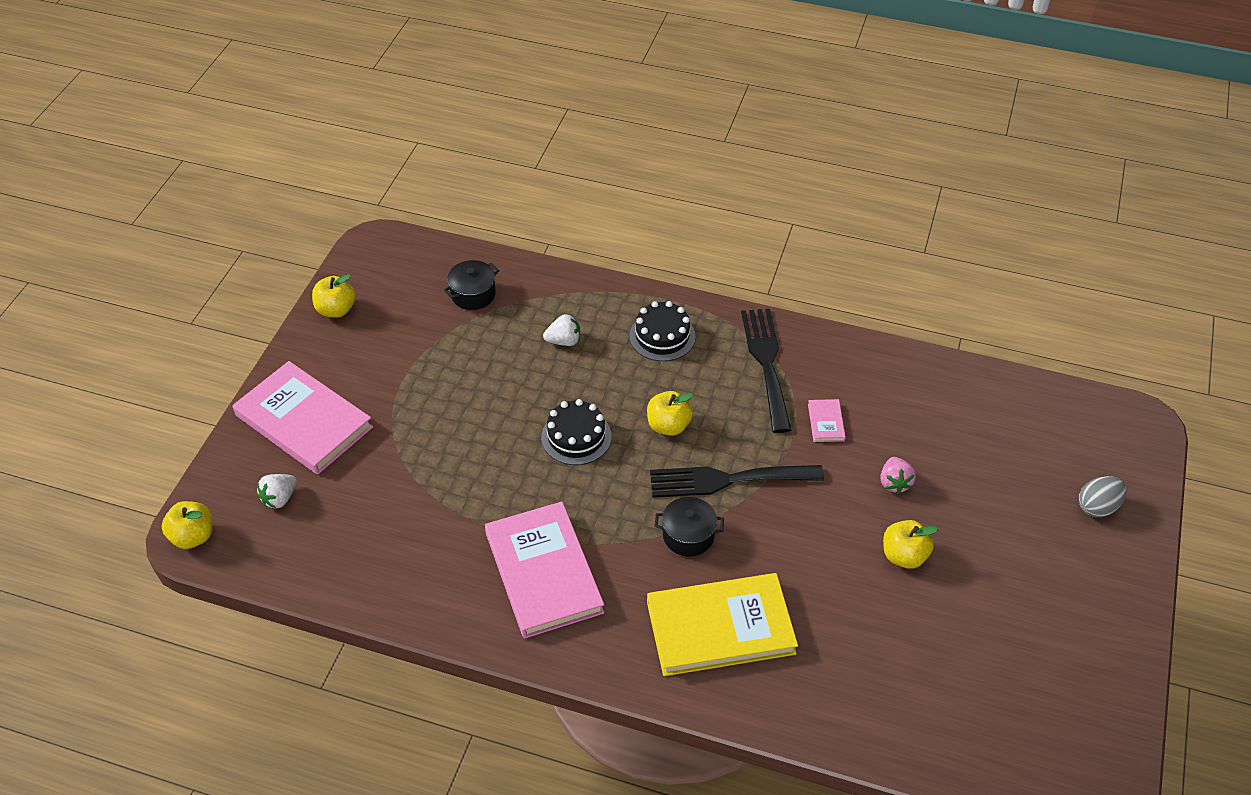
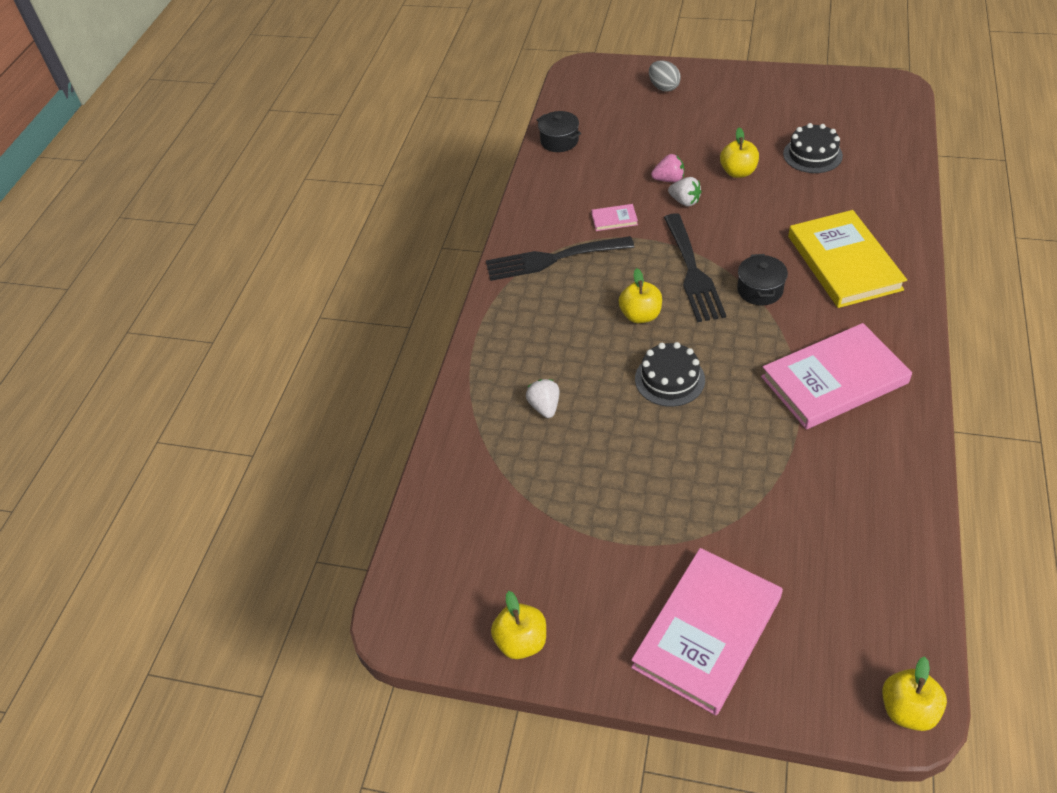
camera: 90 degrees left, 0 degrees up
white strawberry [257,474,297,509] -> white strawberry moved to [668,177,702,207]
black pot [444,260,499,310] -> black pot moved to [537,111,581,152]
black cake [629,301,696,361] -> black cake moved to [783,123,843,173]

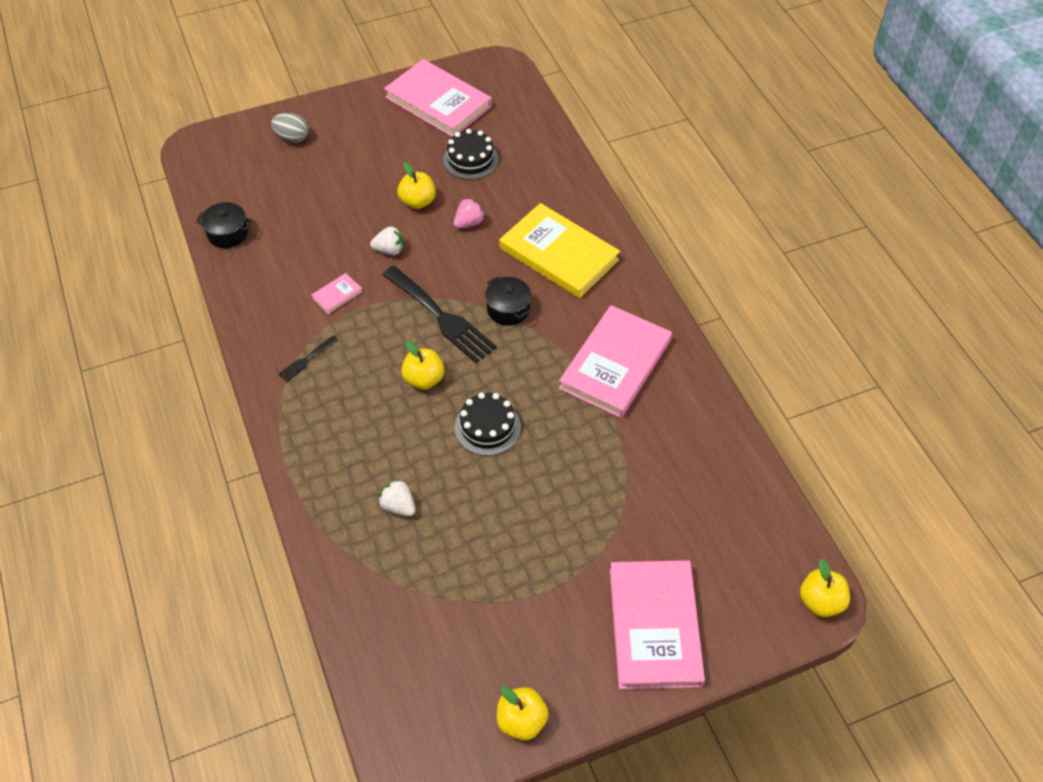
camera: 40 degrees left, 5 degrees up
black fork [486,236,635,281] -> black fork [278,335,338,382], size x0.45
pink strawberry [651,154,684,182] -> pink strawberry moved to [454,198,485,229]
none -> pink book [384,59,492,137]

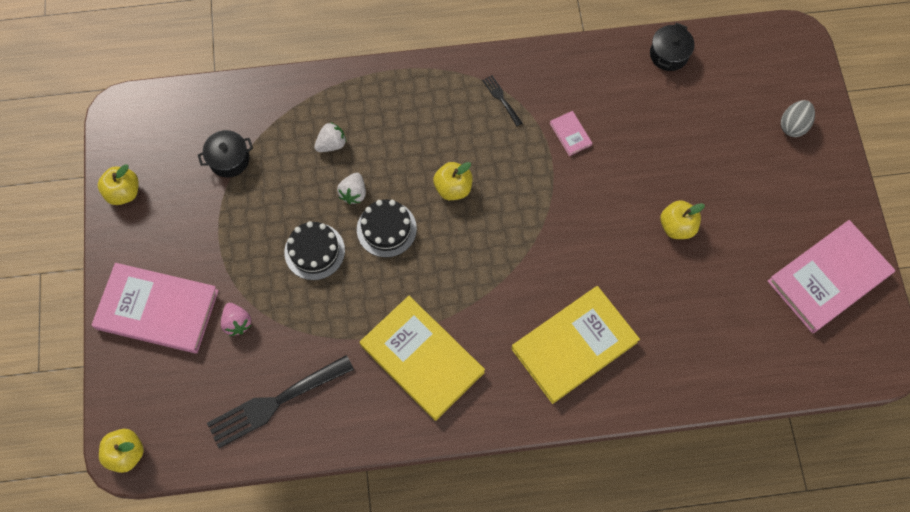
camera: 105 degrees right, 15 degrees up
white strawberry [370,226,404,255] -> white strawberry moved to [337,173,366,204]
black fork [382,266,497,363] -> black fork moved to [207,355,354,448]
black cake [443,129,499,180] -> black cake moved to [284,221,345,280]
pink strawberry [454,198,485,229] -> pink strawberry moved to [221,303,251,336]
black pot [485,276,531,326] -> black pot moved to [198,130,253,177]
pink book [559,305,672,418] -> yellow book [360,296,485,421]

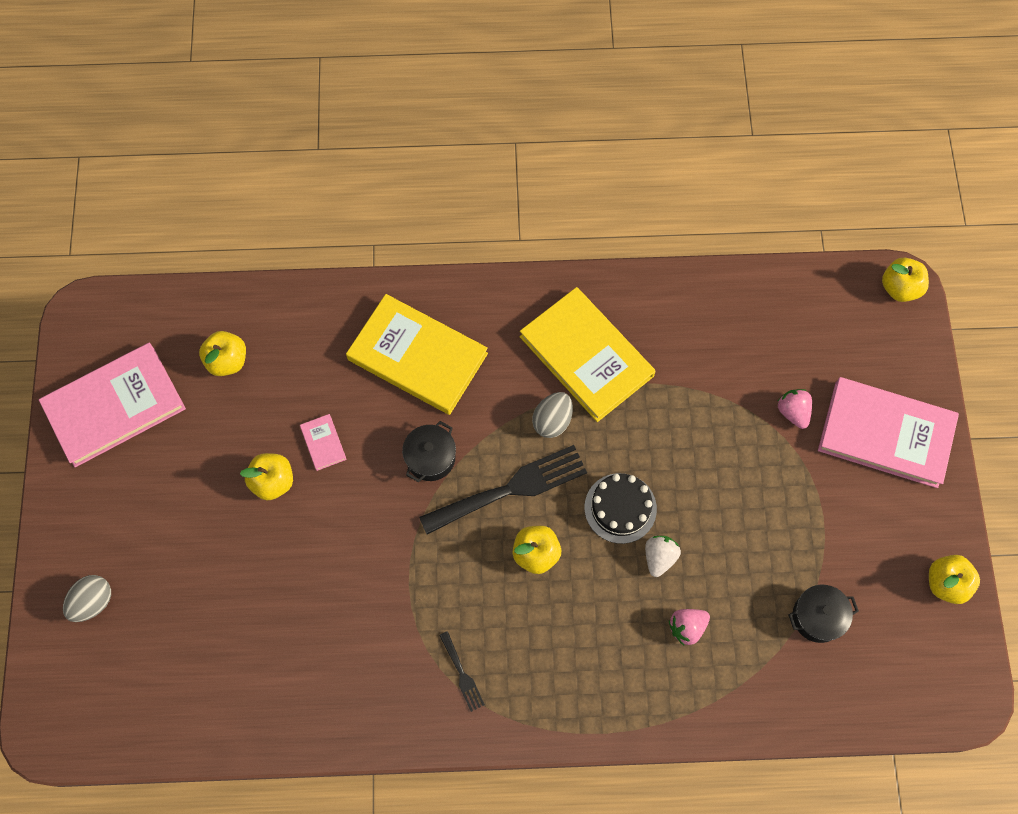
camera: 175 degrees left, 0 degrees up
black fork [207,355,354,448] -> black fork moved to [419,445,587,534]
black cake [284,221,345,280] -> none
white strawberry [314,122,347,152] -> pink strawberry [669,609,710,645]
yellow book [511,286,640,404] -> yellow book turned 60 degrees clockwise [346,294,488,415]
pink book [550,111,592,156] -> pink book moved to [300,414,347,471]
black pot [650,23,695,71] -> black pot moved to [402,421,456,482]
none -> yellow apple [199,331,246,376]
none -> grey egg [532,392,573,438]

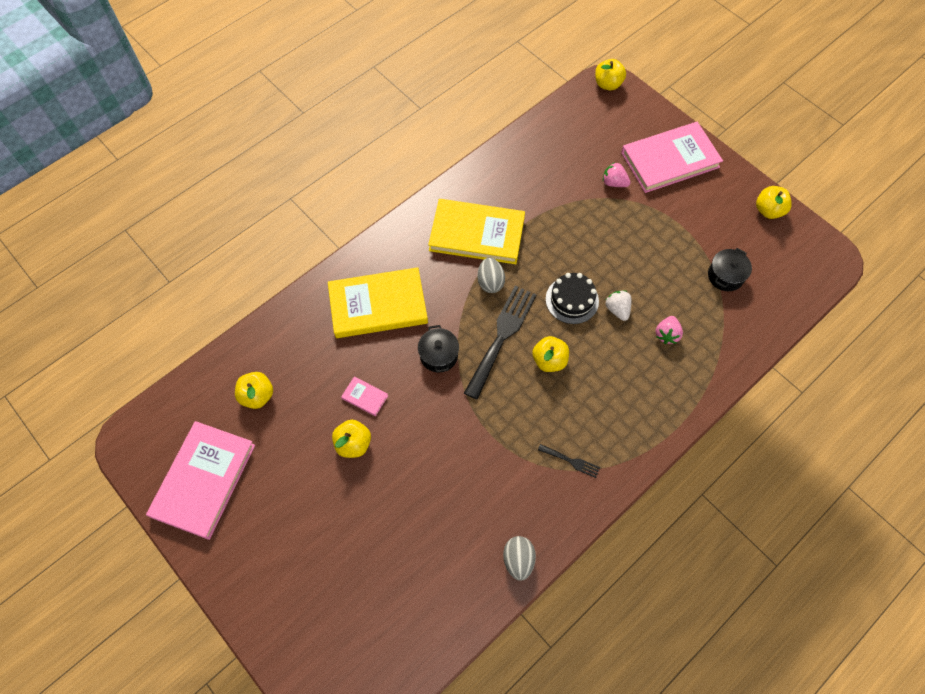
camera: 40 degrees left, 5 degrees down
grey egg [63,575,111,622] -> grey egg moved to [503,536,536,581]

